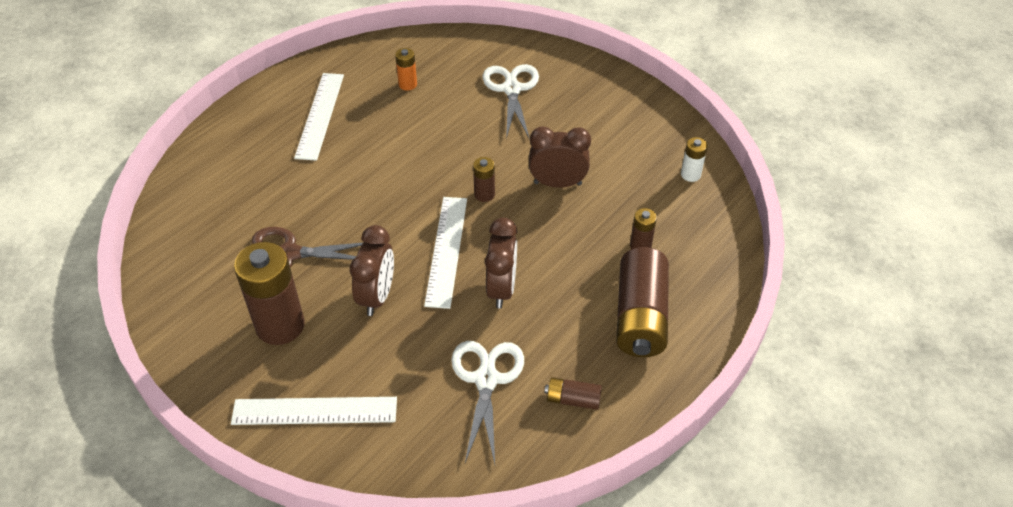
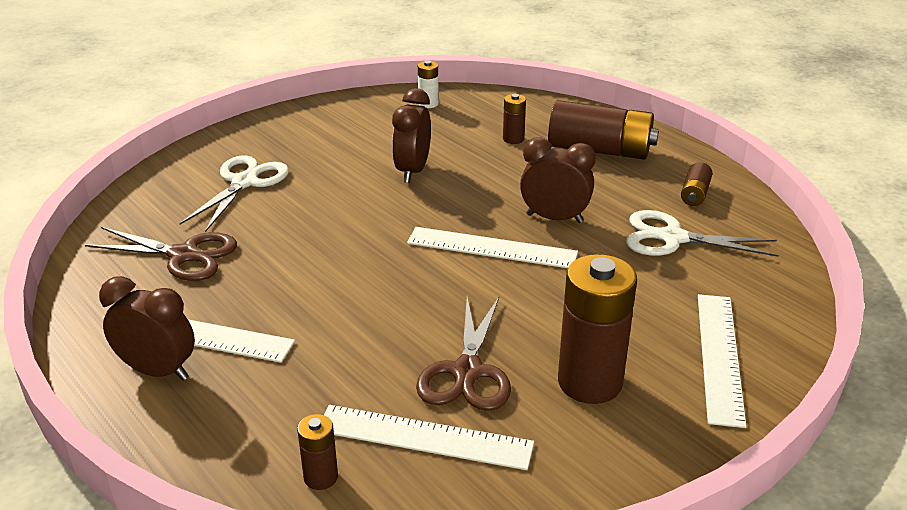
camera: 80 degrees left, 15 degrees down
brown clock [350,225,394,316] -> brown clock moved to [99,276,195,380]
orange battery [395,48,417,91] -> brown scissors [85,227,237,281]
brown battery [473,157,495,202] -> brown battery moved to [297,414,338,490]
white scissors [483,64,539,140] -> white scissors turned 105 degrees clockwise [180,155,289,232]
none -> white ruler [324,405,534,470]

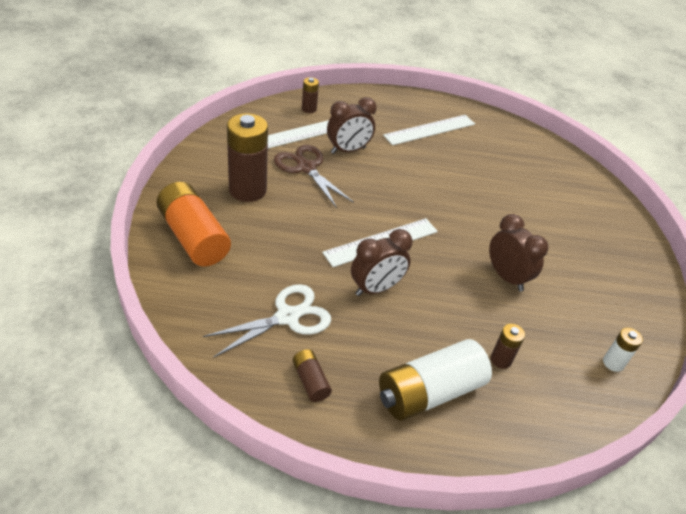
camera: 130 degrees right, 10 degrees up
brown scissors [85,227,237,281] -> none
brown clock [99,276,195,380] -> brown clock moved to [327,97,376,154]
white scissors [180,155,289,232] -> none
brown battery [548,100,659,160] -> white battery [379,339,492,421]
white ruler [698,294,747,428] -> orange battery [157,182,231,267]

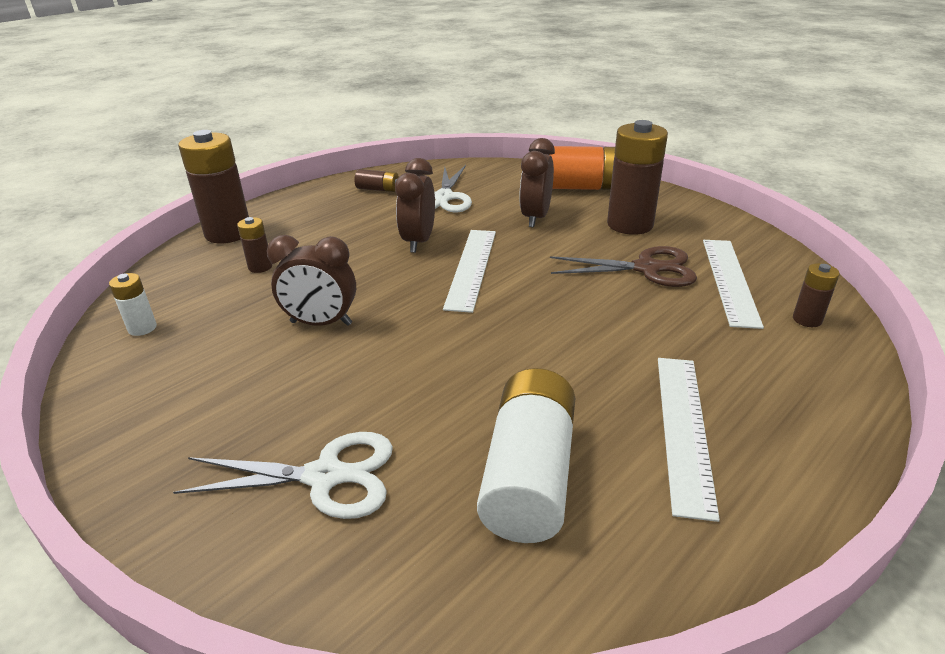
camera: 135 degrees right, 10 degrees down
brown clock [327,97,376,154] -> brown clock moved to [519,138,555,227]
white battery [379,339,492,421] -> white battery moved to [477,368,575,543]
none -> white scissors [173,432,393,519]
none -> brown battery [178,130,249,243]

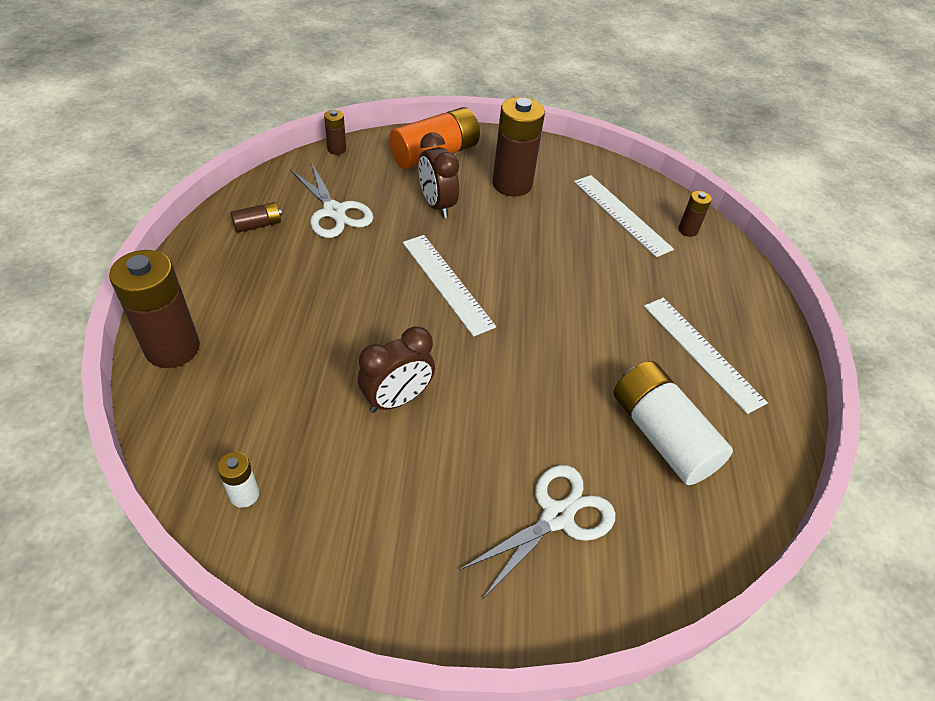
camera: 45 degrees left, 15 degrees up
brown battery [237,217,272,273] -> brown battery moved to [324,110,346,155]
brown clock [395,158,435,253] -> none
brown scissors [550,246,697,287] -> none

